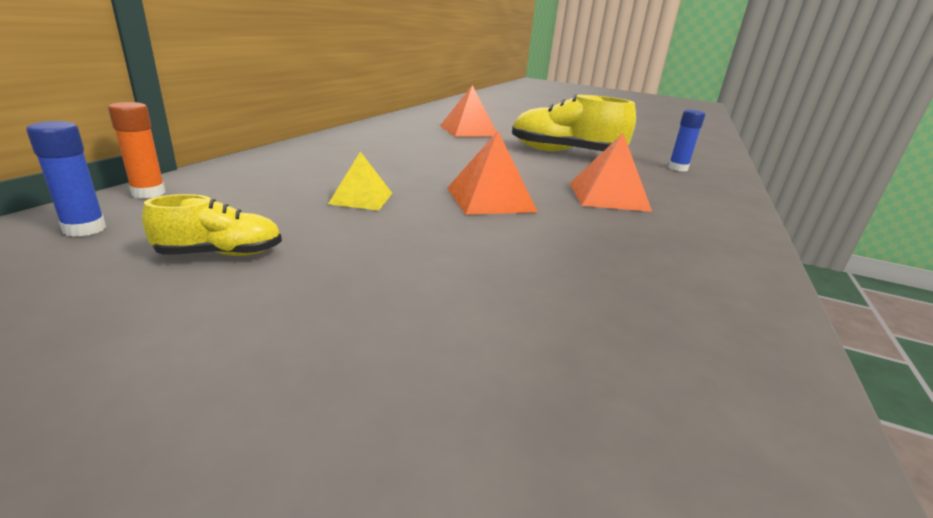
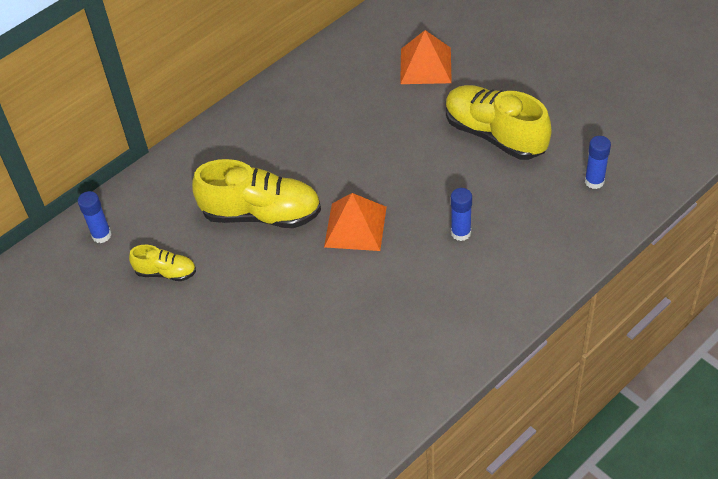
camera: 30 degrees right, 25 degrees up
orange glue stick [108,102,166,198] -> none
yellow pyramid [328,152,392,211] -> yellow shoe [192,159,321,228]
orange pyramid [570,133,652,212] -> blue glue stick [451,188,472,241]

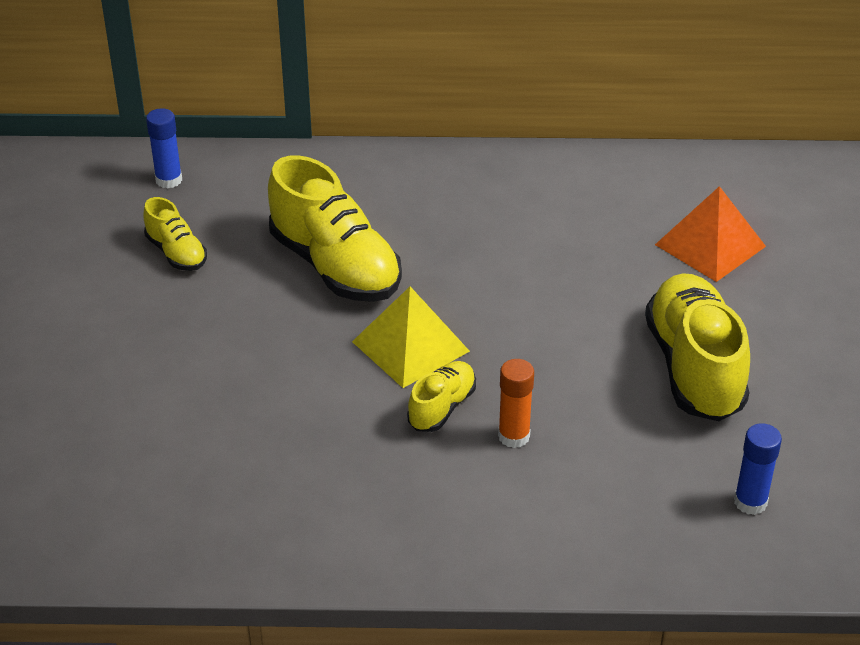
camera: 40 degrees right, 10 degrees down
orange pyramid [324,193,387,251] -> yellow pyramid [352,286,470,388]
blue glue stick [451,188,472,241] -> orange glue stick [498,359,534,448]
none -> yellow shoe [407,361,476,432]

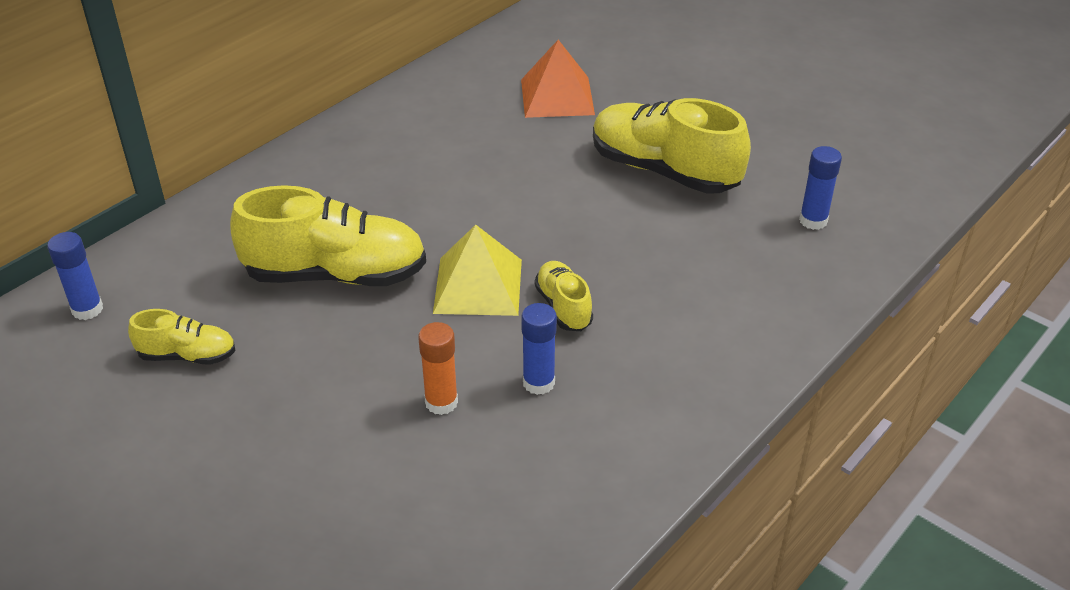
camera: 50 degrees left, 0 degrees up
orange glue stick [498,359,534,448] -> orange glue stick moved to [418,322,458,415]
none -> blue glue stick [521,303,557,395]

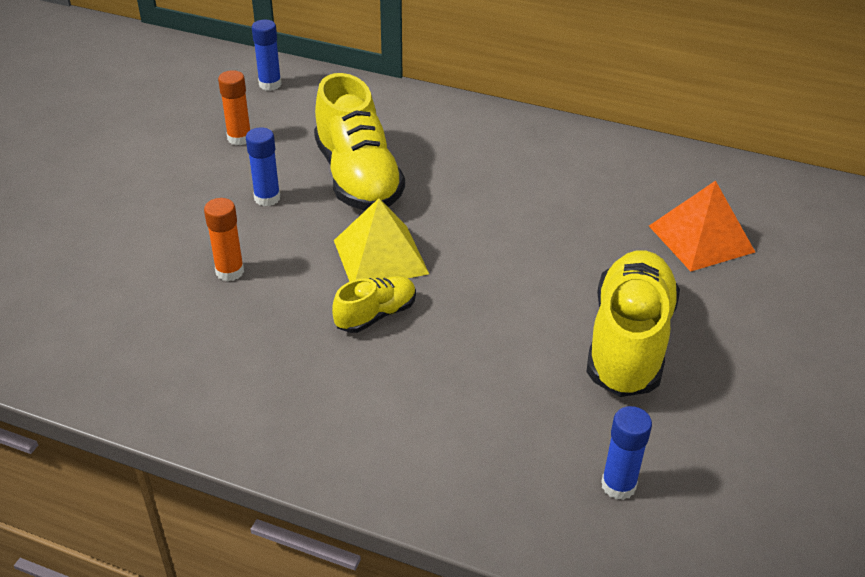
camera: 70 degrees right, 0 degrees up
yellow shoe [128,309,235,365] -> orange glue stick [218,70,250,145]
blue glue stick [521,303,557,395] -> blue glue stick moved to [246,127,280,206]

